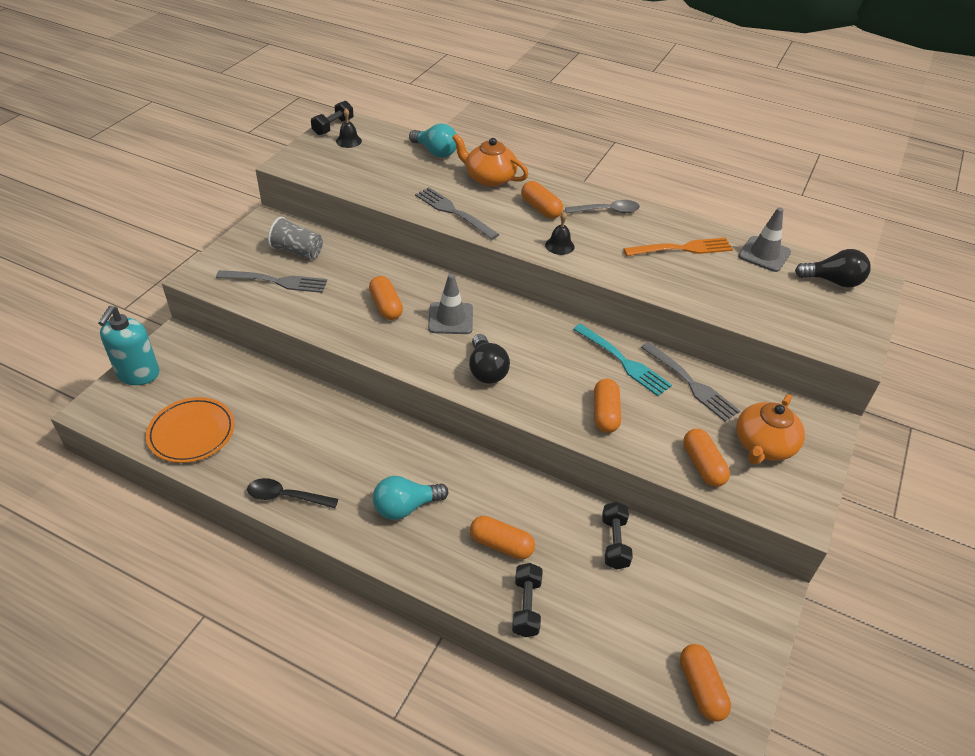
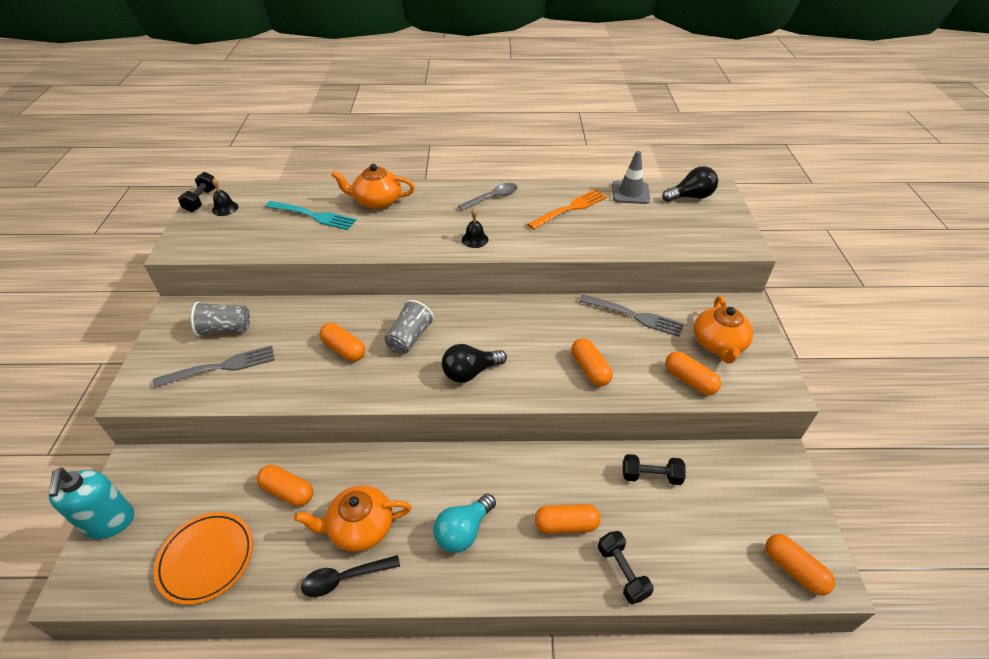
camera: 25 degrees left, 0 degrees up
turquoise light bulb [409,123,456,158] -> none
grey fork [415,187,500,240] -> none
grey traffic cone [428,274,473,334] -> grey cup [384,300,434,354]
black light bulb [469,334,510,384] -> black light bulb turned 105 degrees clockwise [442,344,507,383]
orange capsule [521,181,563,219] -> orange capsule moved to [257,465,313,506]
turquoise fork [573,324,672,396] -> turquoise fork moved to [265,201,357,230]
black dumbbell [602,502,633,569] -> black dumbbell turned 60 degrees counterclockwise [623,454,686,485]
none -> orange teapot [294,485,412,552]

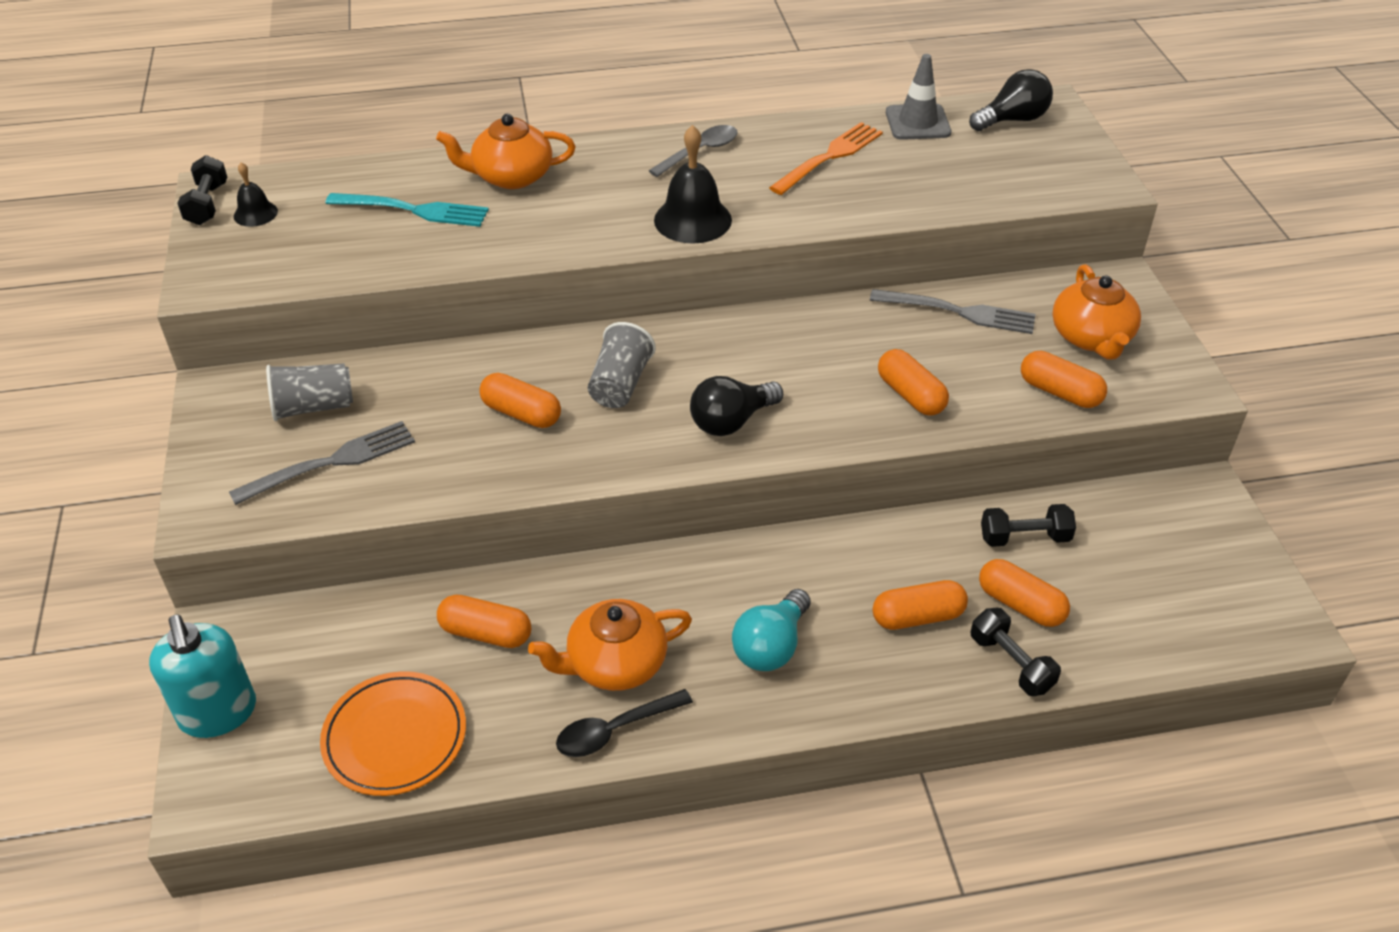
camera: 10 degrees left, 0 degrees up
black bell [462,209,488,248] -> black bell [654,125,732,244], size x1.79
orange capsule [765,534,835,595] -> orange capsule moved to [979,559,1070,627]

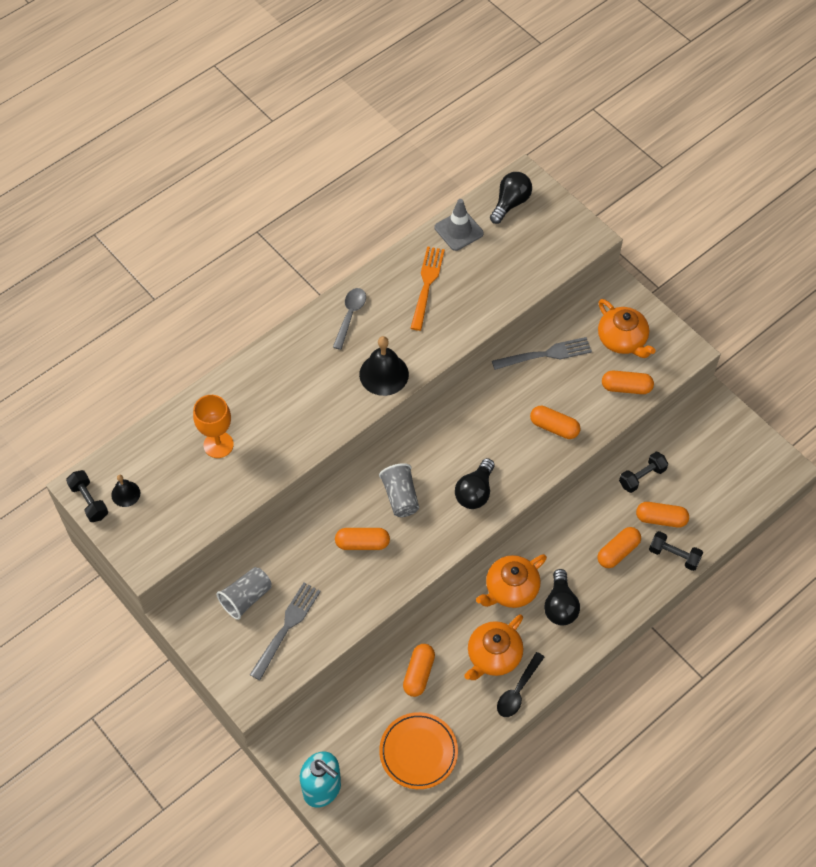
camera: 30 degrees left, 15 degrees up
turquoise fork [325,193,489,227] -> orange goblet [193,395,234,458]
orange teapot [436,114,575,189] -> orange teapot moved to [476,554,547,608]
orange capsule [437,595,531,648] -> orange capsule turned 60 degrees counterclockwise [403,644,435,697]
turquoise light bulb [732,589,810,671] -> black light bulb [544,569,580,625]

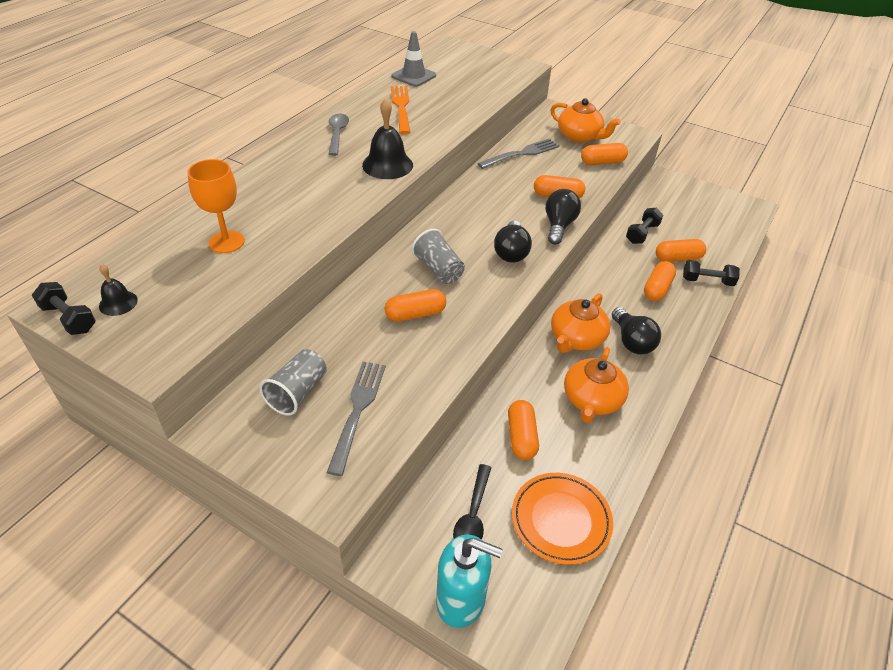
camera: 20 degrees left, 15 degrees down
black light bulb [490,172,532,224] -> black light bulb moved to [545,189,581,244]
black spoon [497,652,544,717] -> black spoon moved to [453,464,491,540]

